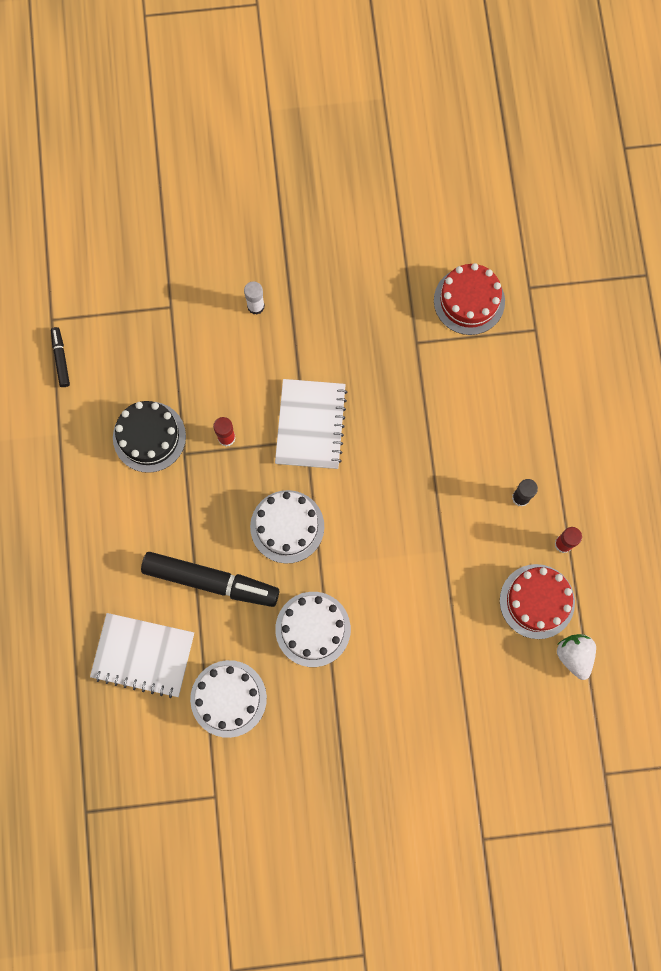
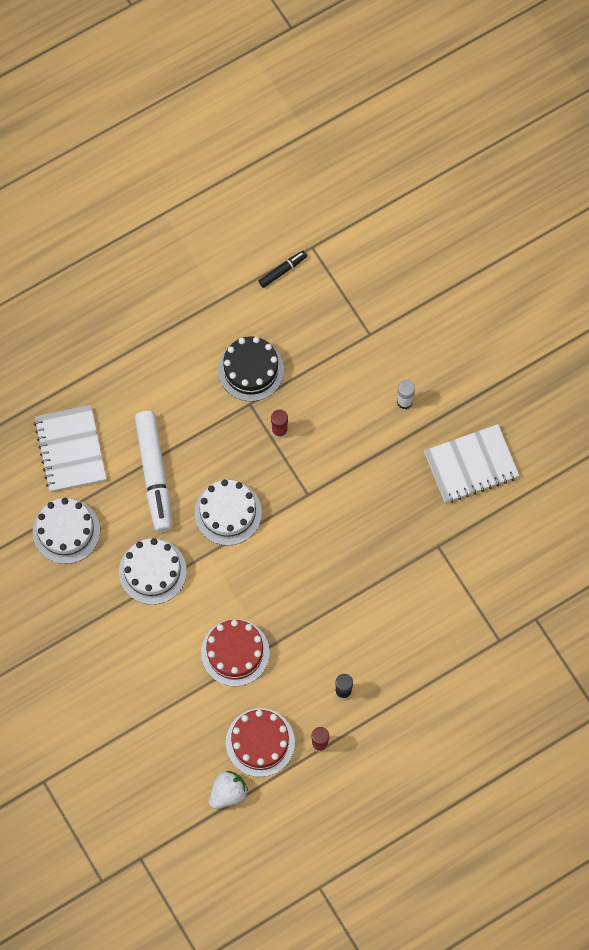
camera: 65 degrees right, 5 degrees down
black marker [141,552,279,607] -> white marker [135,411,172,532]
white notebook [275,379,347,469] -> white notebook moved to [424,424,520,503]
red cake [434,263,505,335] -> red cake moved to [201,619,270,686]

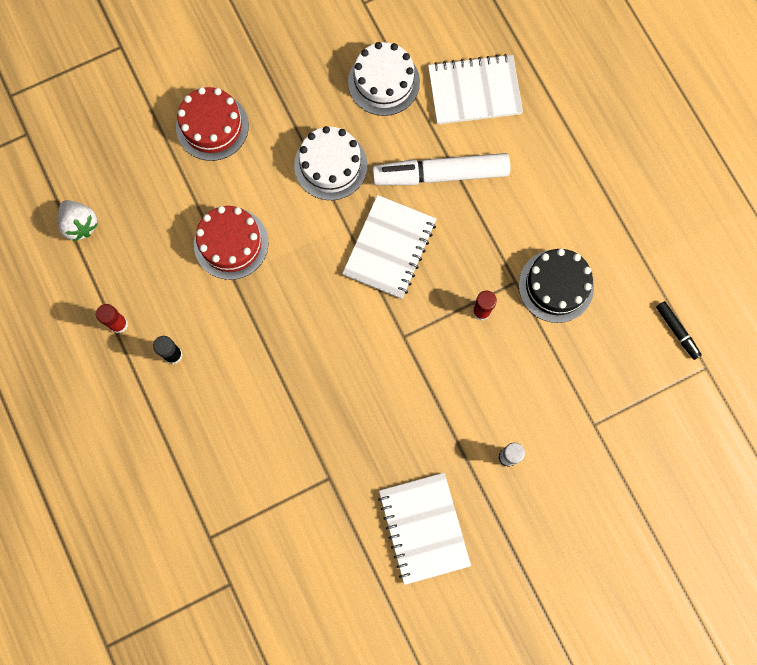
camera: 95 degrees right, 5 degrees up
white cake [194,479,262,545] -> white notebook [342,195,436,299]
red cake [226,708,295,777] -> red cake moved to [176,87,249,161]

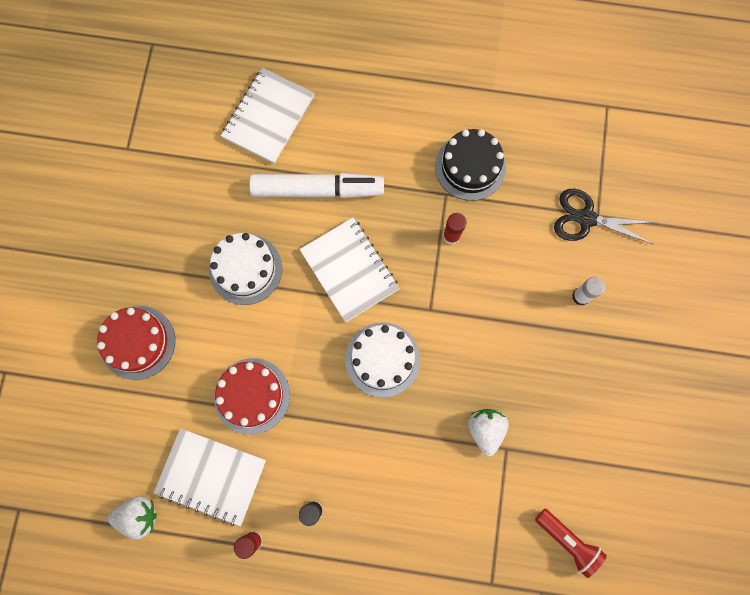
camera: 55 degrees left, 0 degrees up
white cake [348,42,420,116] -> white cake moved to [345,322,420,397]
white marker [372,153,510,185] -> white marker turned 120 degrees counterclockwise [249,173,384,198]
white notebook [378,473,471,585] -> white notebook moved to [154,428,266,526]
black marker [656,301,702,360] -> none
none -> white strawberry [468,409,509,456]
none -> red flashlight [535,509,607,578]
none -> black scissors [554,189,656,244]

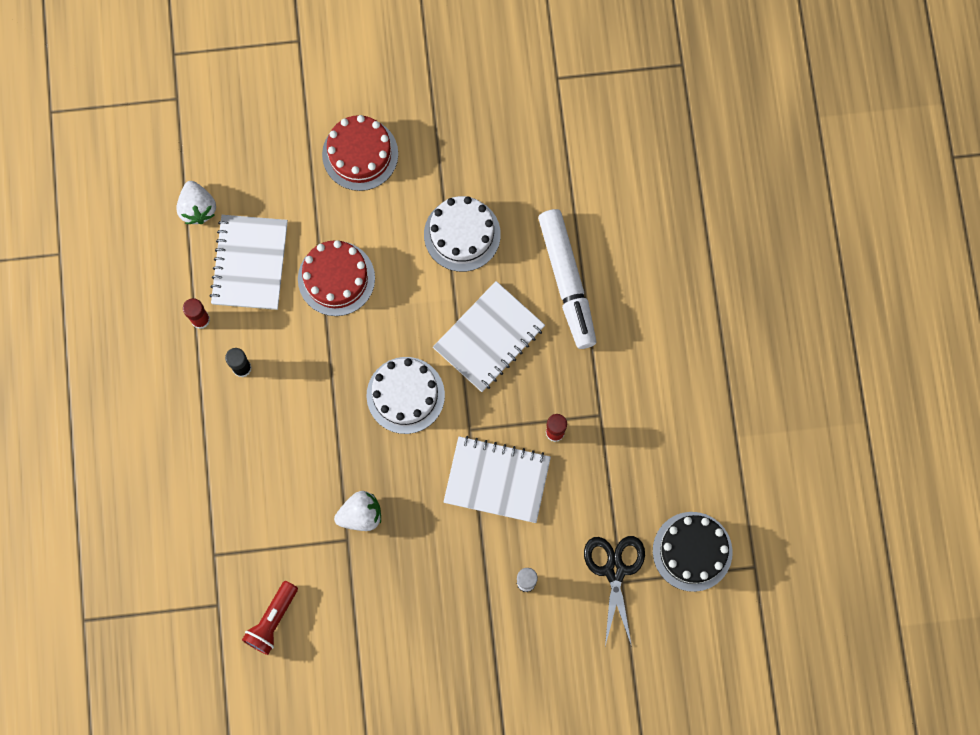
camera: 75 degrees right, 0 degrees up
white notebook [221,68,315,164] -> white notebook moved to [443,436,551,523]
black cake [435,129,506,201] -> black cake moved to [653,512,733,592]

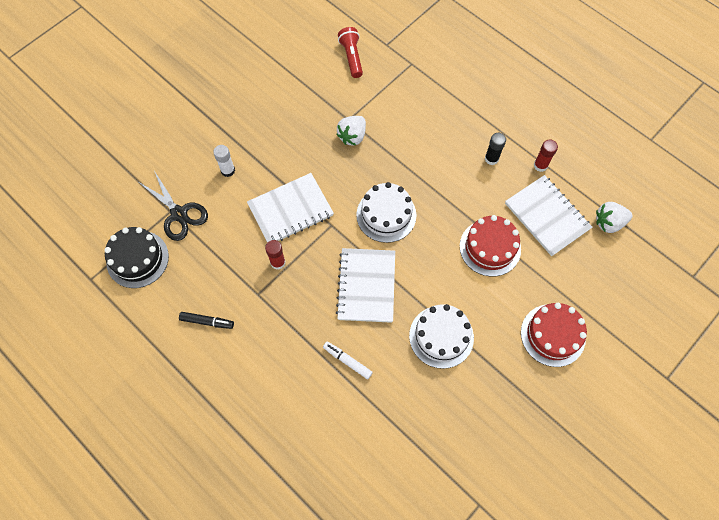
camera: 140 degrees right, 10 degrees down
white strawberry [176,181,216,224] -> white strawberry turned 45 degrees counterclockwise [596,202,633,233]
white marker [538,209,596,349] -> white marker [323,342,373,379], size x0.46
none -> black marker [179,312,234,329]

